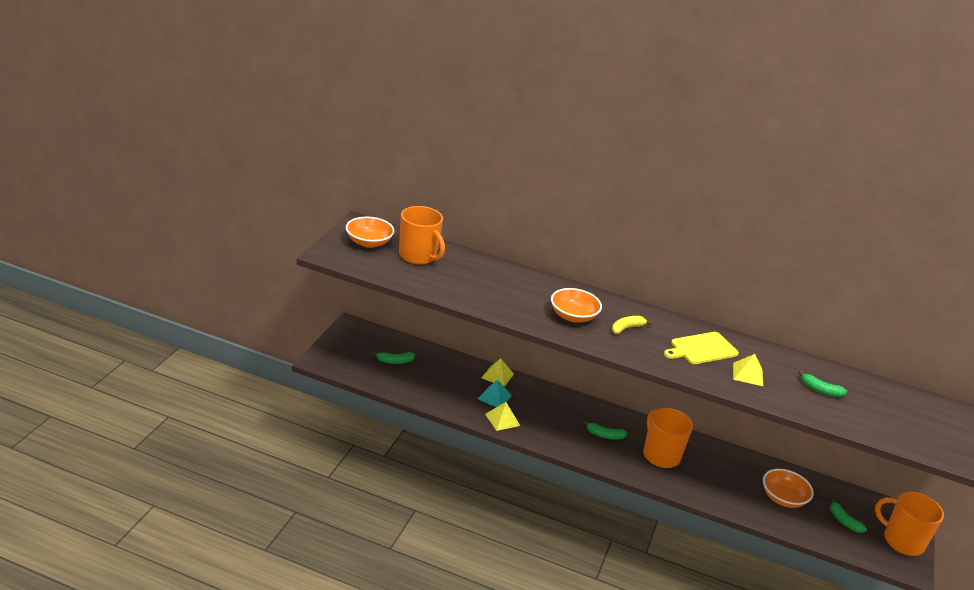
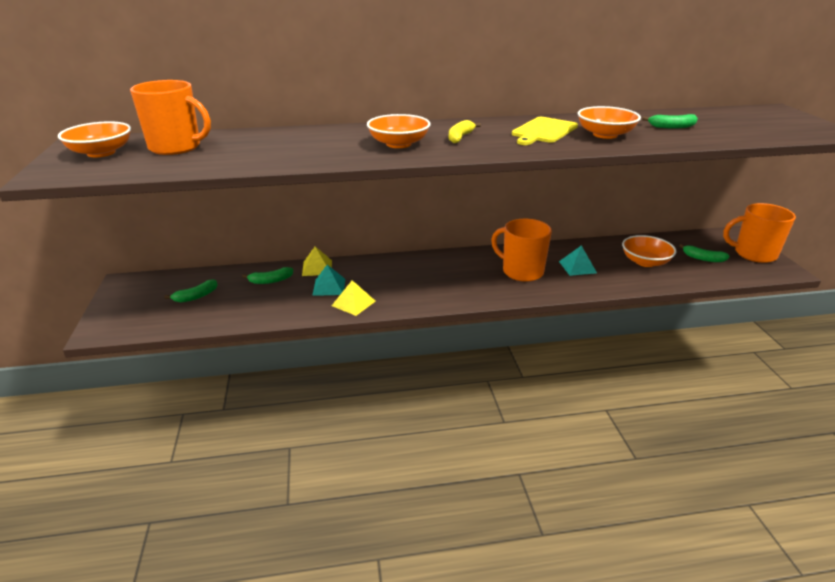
camera: 25 degrees left, 0 degrees up
green banana [583,420,627,440] -> green banana moved to [242,267,293,284]
yellow pyramid [733,354,763,386] -> orange bowl [578,106,641,139]
none -> turquoise pyramid [559,245,597,276]

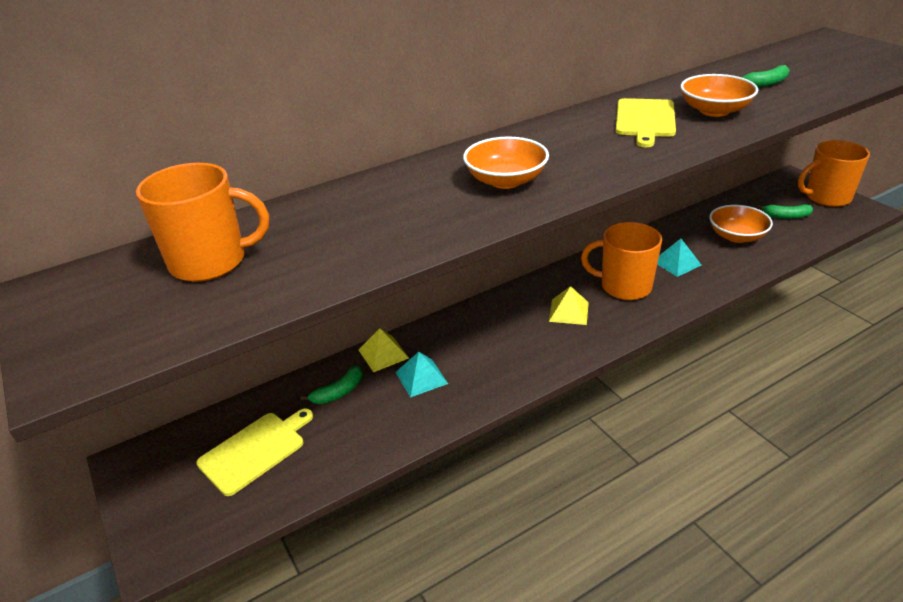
camera: 20 degrees left, 5 degrees up
orange bowl [58,121,131,157] -> none
green banana [164,279,218,303] -> yellow cutting board [196,409,313,496]
yellow pyramid [332,280,376,316] -> yellow pyramid moved to [549,286,589,325]
yellow banana [449,120,481,143] -> none

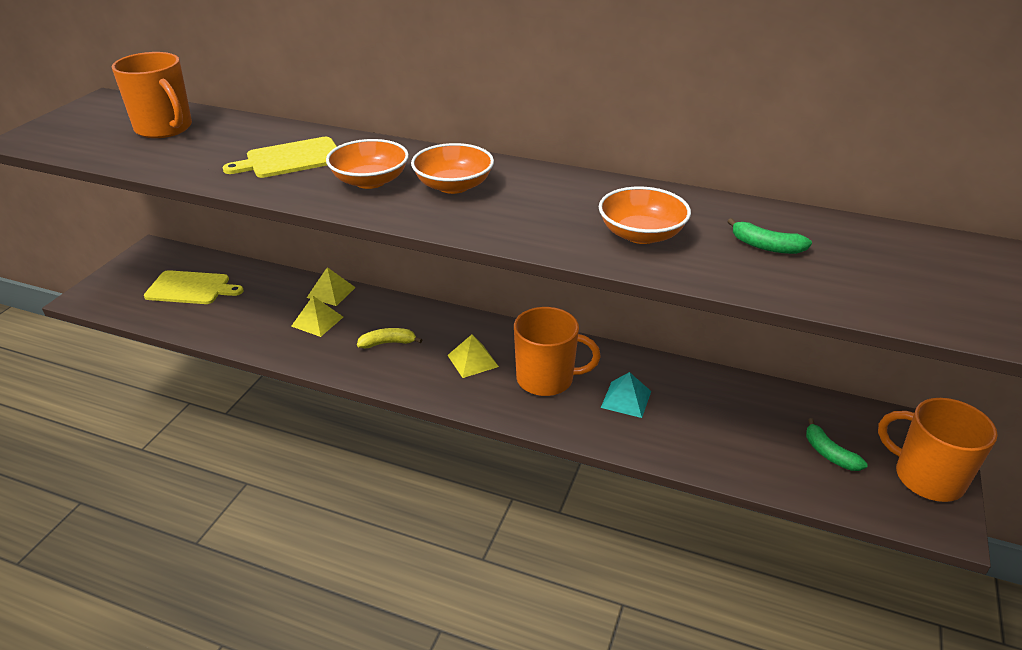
camera: 50 degrees right, 0 degrees up
green banana [300,366,363,404] -> none
turquoise pyramid [396,352,448,398] -> yellow pyramid [291,296,343,337]
orange mug [581,222,662,300] -> orange mug turned 120 degrees clockwise [514,307,601,396]
yellow cutting board [615,98,676,147] -> yellow cutting board moved to [223,137,337,178]
orange bowl [709,205,773,243] -> orange bowl moved to [411,143,494,194]
none -> yellow banana [357,328,422,348]

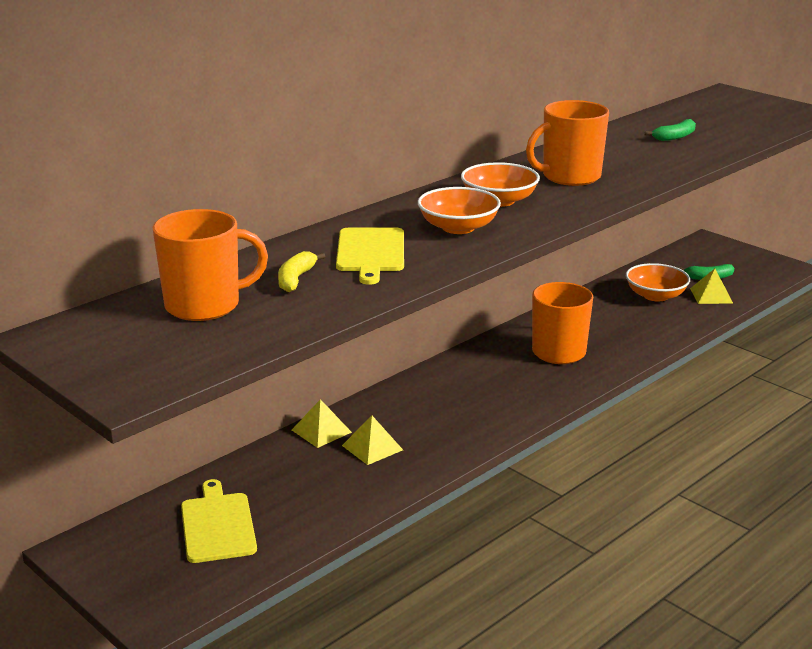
camera: 65 degrees left, 10 degrees down
yellow cutting board [144,270,244,304] -> yellow cutting board turned 45 degrees counterclockwise [181,479,257,563]
yellow banana [357,328,422,348] -> yellow banana moved to [278,251,325,292]
yellow pyramid [447,335,499,378] -> yellow pyramid moved to [690,269,733,304]
orange bowl [599,187,691,244] -> orange bowl moved to [626,263,690,302]
turquoise pyramid [601,372,651,418] -> none
orange mug [878,398,998,502] -> orange mug moved to [526,100,609,186]

